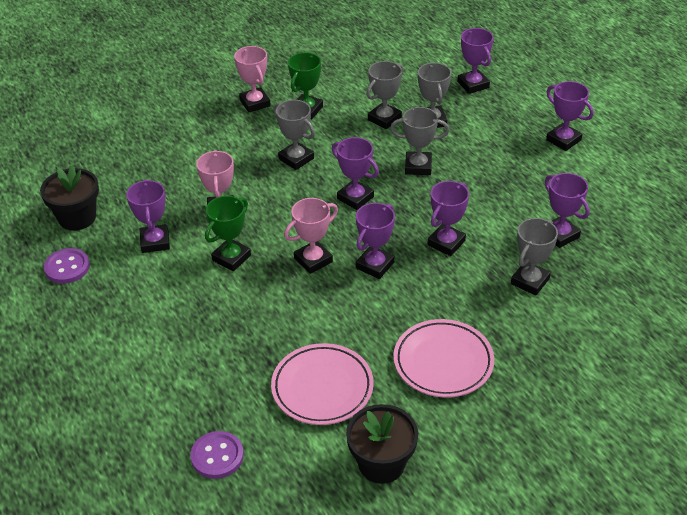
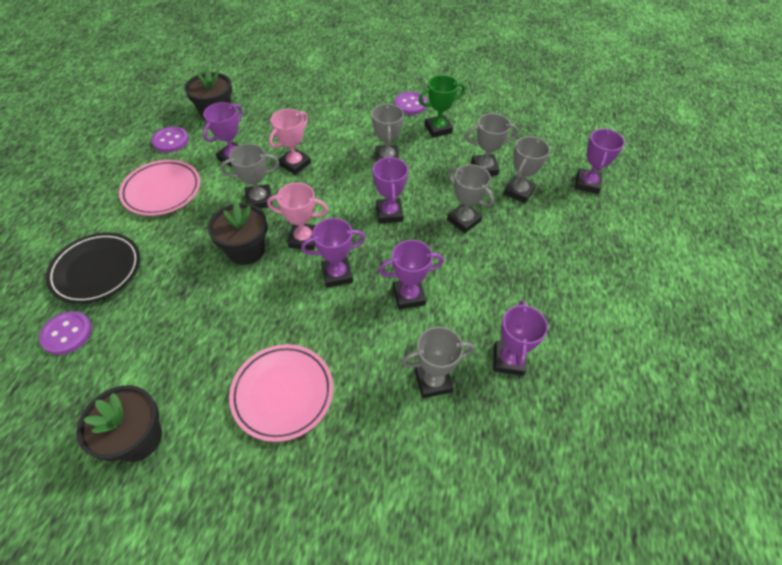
camera: 40 degrees right, 10 degrees up
green trophy [205,196,251,271] -> grey trophy [220,144,279,208]
pink trophy [234,46,271,112] -> purple button [395,91,427,115]
pink plate [271,343,374,425] -> pink plate moved to [119,160,200,216]
purple trophy [546,81,594,151] -> none
none -> black plate [46,233,140,304]
none -> black flower pot [208,202,267,265]

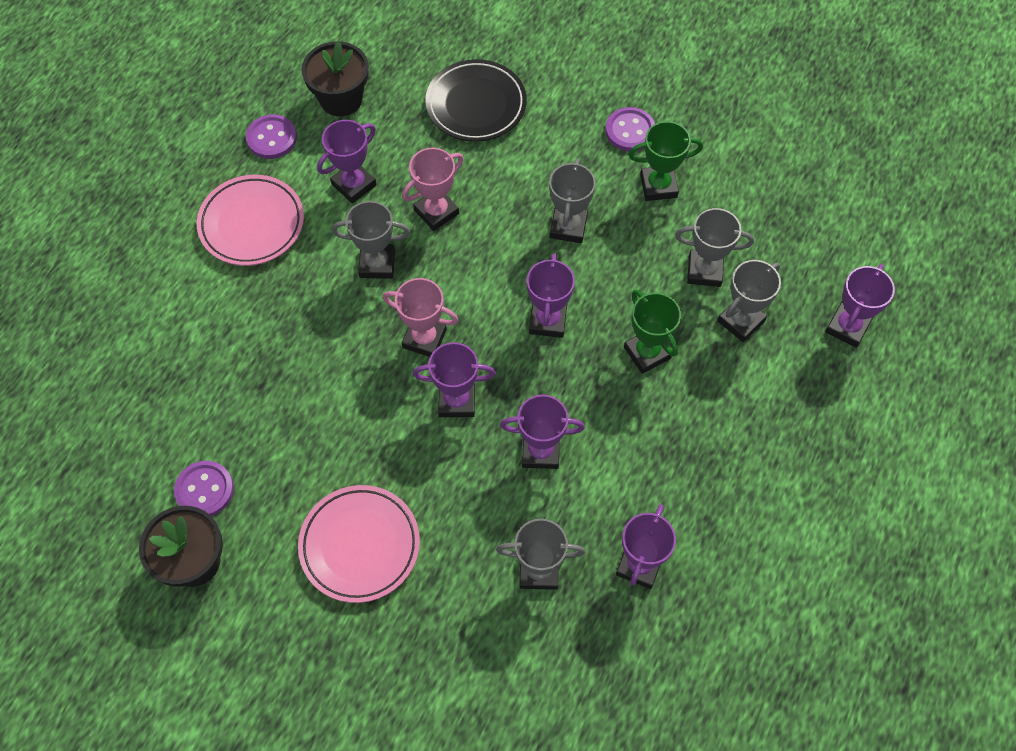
camera: 15 degrees right, 10 degrees up
purple button [39,311,92,355] -> purple button moved to [174,461,234,516]
black plate [46,233,140,304] -> black plate moved to [425,59,527,142]
black flower pot [208,202,267,265] -> none
grey trophy [447,164,494,233] -> green trophy [624,290,681,374]

